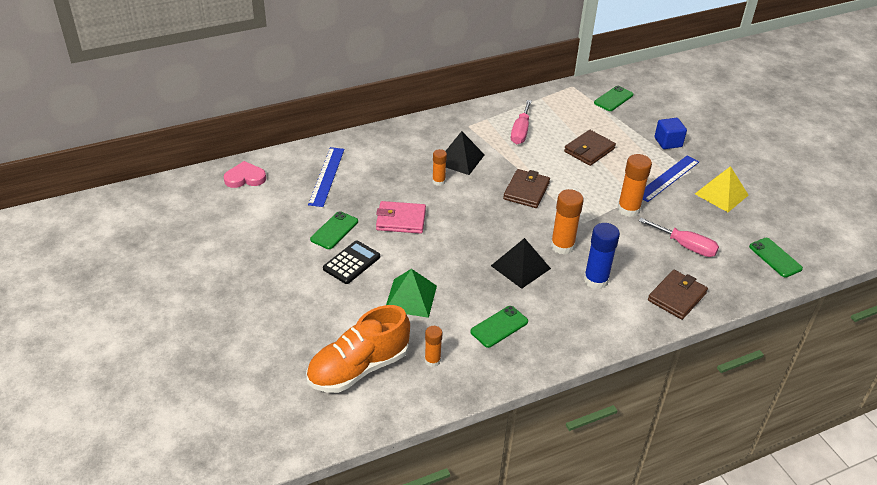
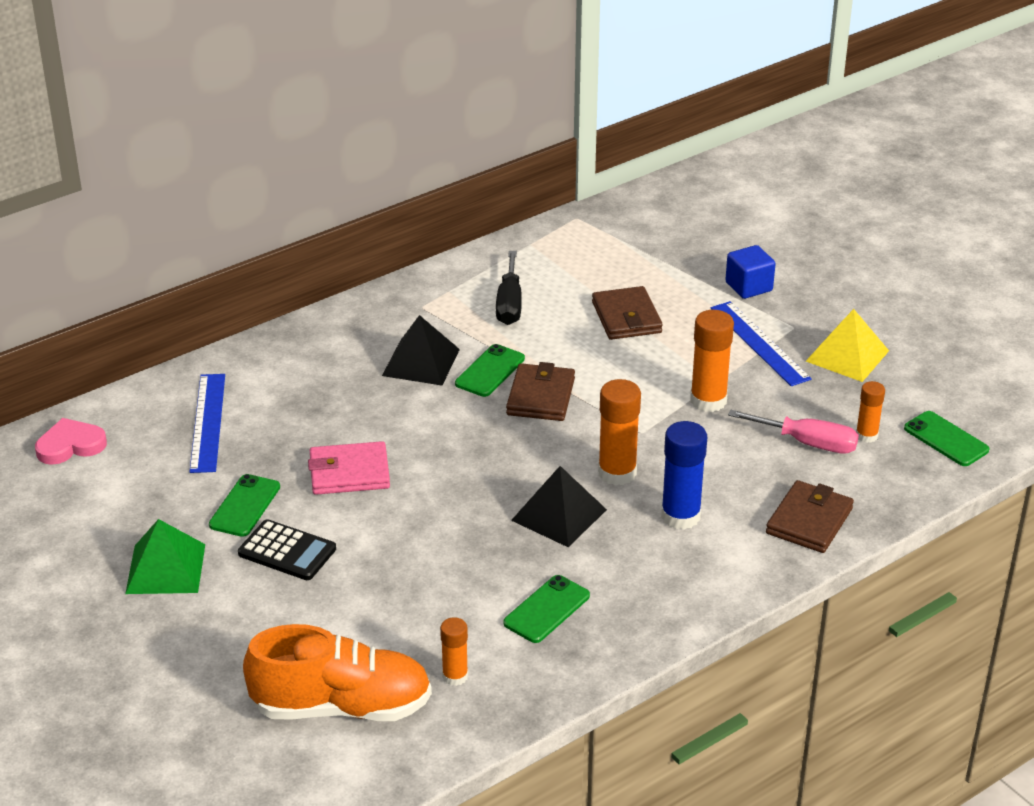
camera: 10 degrees left, 5 degrees down
orange shoe [306,305,410,393] -> orange shoe turned 135 degrees counterclockwise [243,624,432,721]
black calculator [323,241,380,284] -> black calculator turned 90 degrees clockwise [238,519,336,580]
green pyramid [386,269,437,318] -> green pyramid moved to [125,519,205,594]
orange glue stick [432,149,447,186] -> orange glue stick moved to [856,381,885,443]
pink screwdriver [511,100,532,144] -> black screwdriver [496,251,522,325]
brown wallet [564,130,616,166] -> brown wallet turned 45 degrees counterclockwise [592,286,663,340]
green phone [594,86,633,111] -> green phone moved to [455,344,525,397]
blue ruler [643,155,699,202] -> blue ruler turned 60 degrees counterclockwise [711,301,812,386]

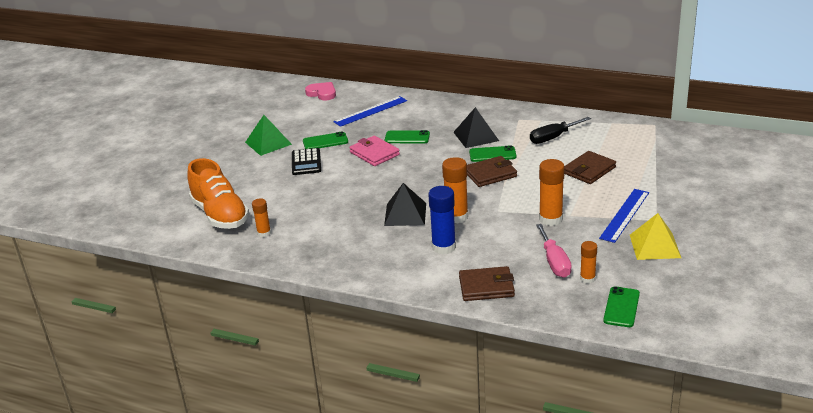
camera: 60 degrees right, 5 degrees down
green phone [503,575,590,643] -> green phone moved to [385,130,430,143]
blue cube [725,245,776,299] -> none

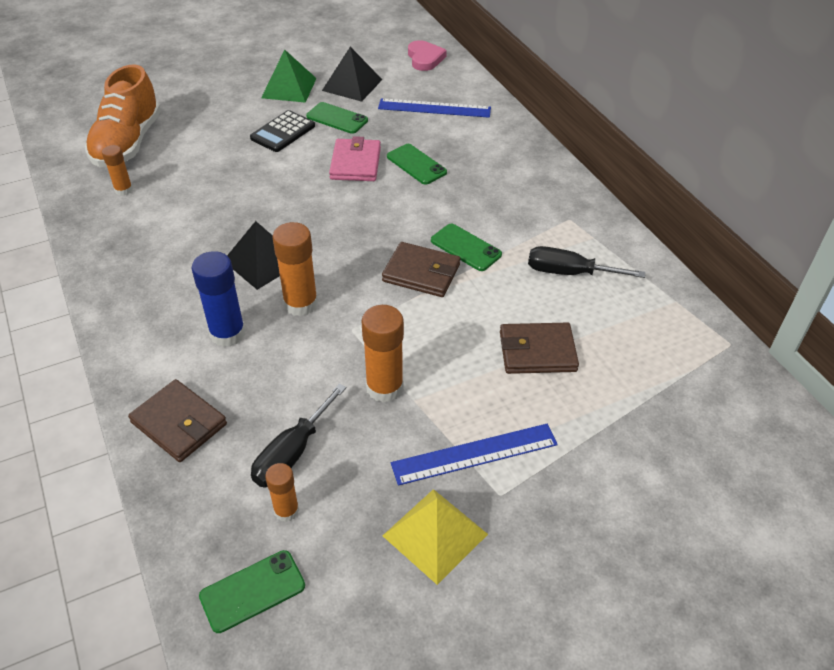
camera: 40 degrees right, 15 degrees up
black pyramid [453,107,499,148] -> black pyramid moved to [322,47,383,102]
pink screwdriver [536,224,572,278] -> black screwdriver [251,383,346,488]

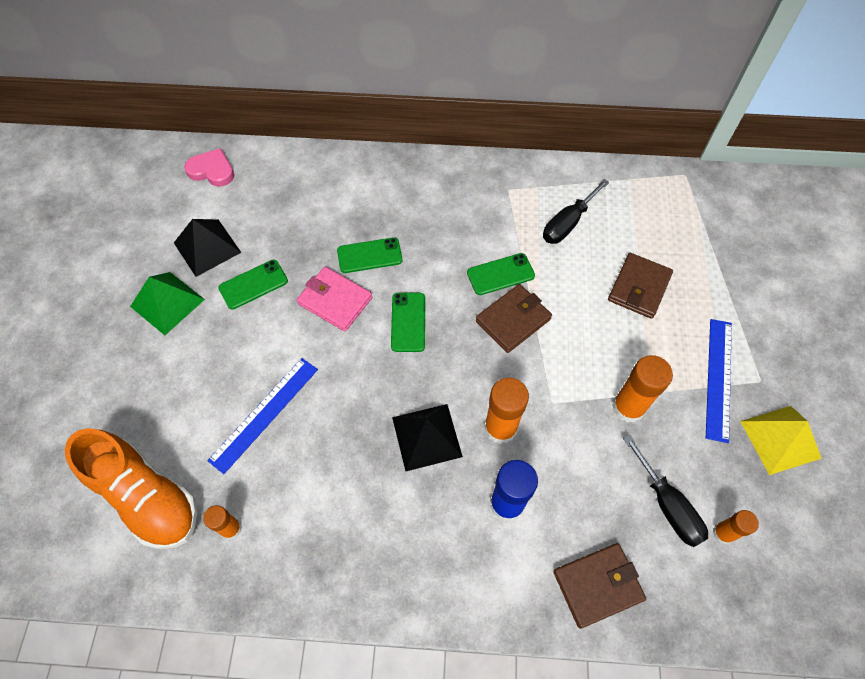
camera: 60 degrees left, 15 degrees up
green phone [199,550,305,633] -> green phone moved to [391,293,425,352]
black calculator [250,110,315,152] -> none
blue ruler [378,98,491,118] -> blue ruler moved to [207,358,318,474]

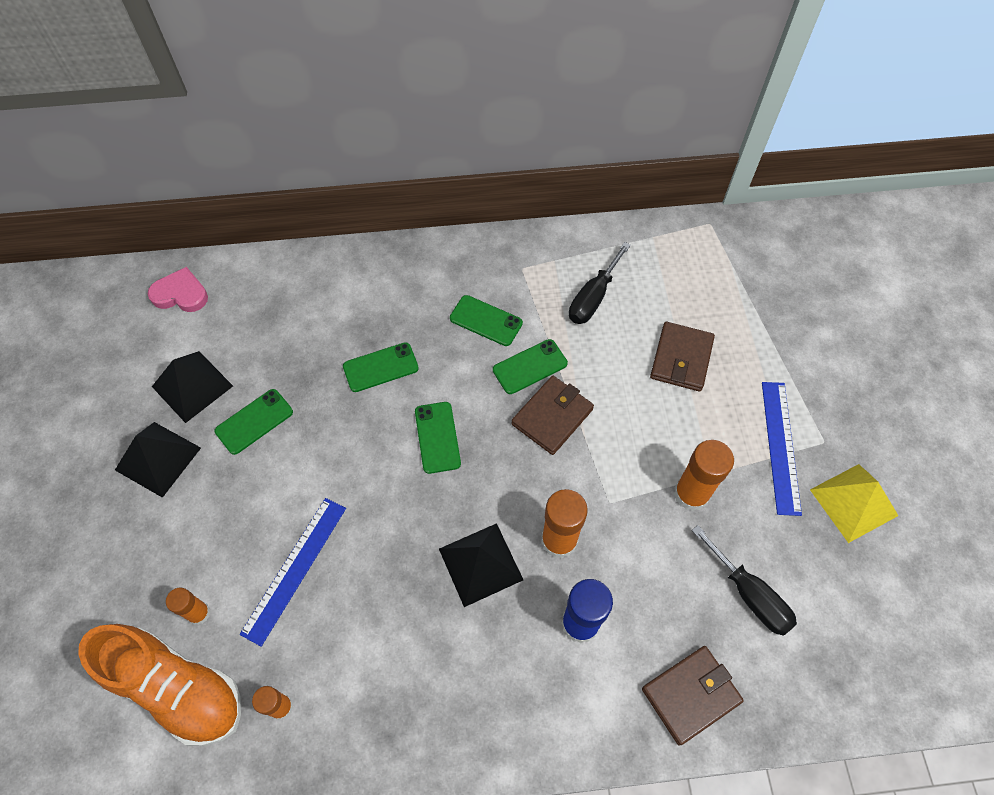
camera: 10 degrees left, 0 degrees up
green pyramid [130,272,205,335] -> black pyramid [115,422,201,498]
pink wallet [297,267,372,332] -> none
orange glue stick [713,510,759,544] -> orange glue stick moved to [166,587,211,625]
none -> green phone [450,295,523,346]

